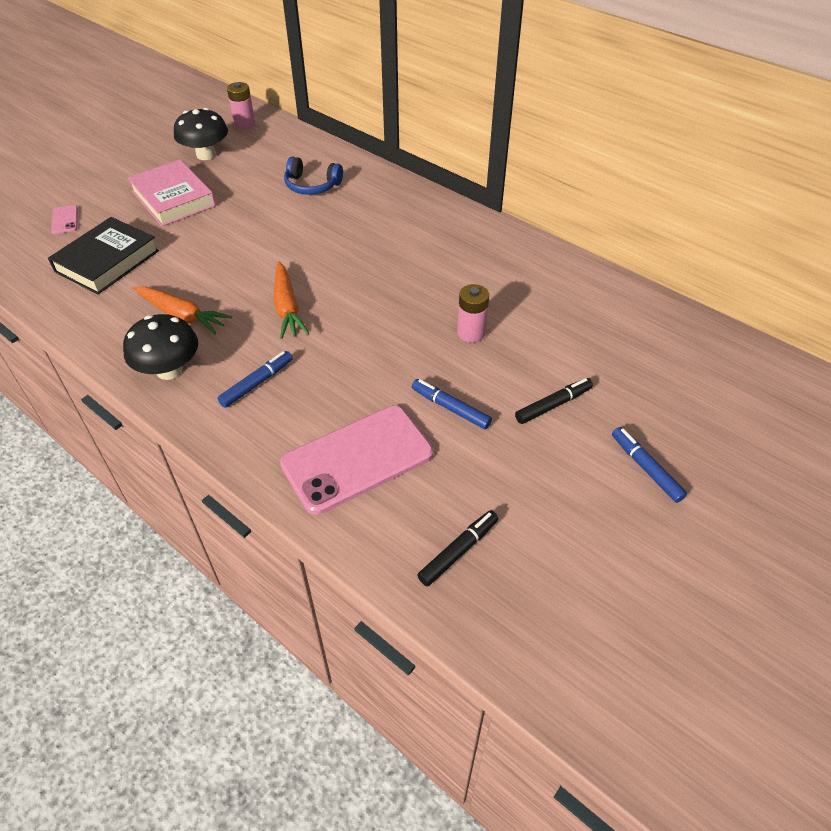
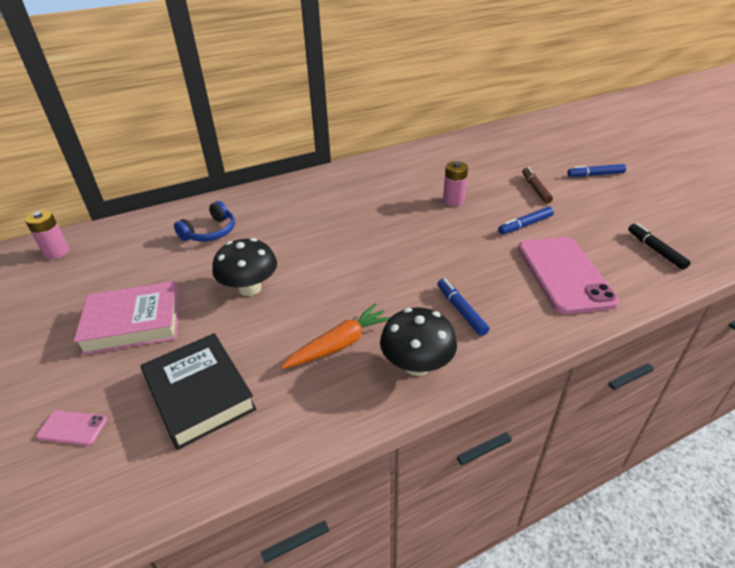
camera: 65 degrees left, 10 degrees down
black mushroom [174,108,228,160] -> black mushroom moved to [212,238,277,296]
orange carrot [274,261,309,339] -> none
black marker [515,378,593,424] -> brown marker [522,167,553,204]

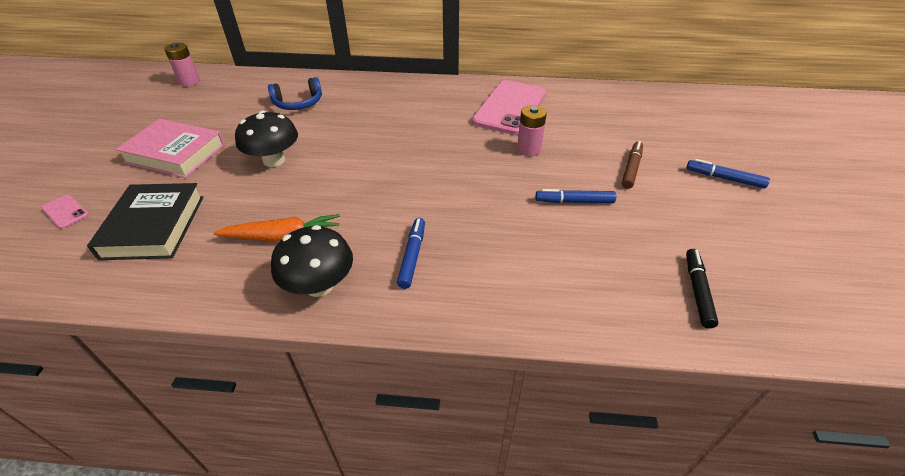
camera: 30 degrees right, 5 degrees up
pink phone [518,237,619,314] -> pink phone moved to [472,80,546,135]

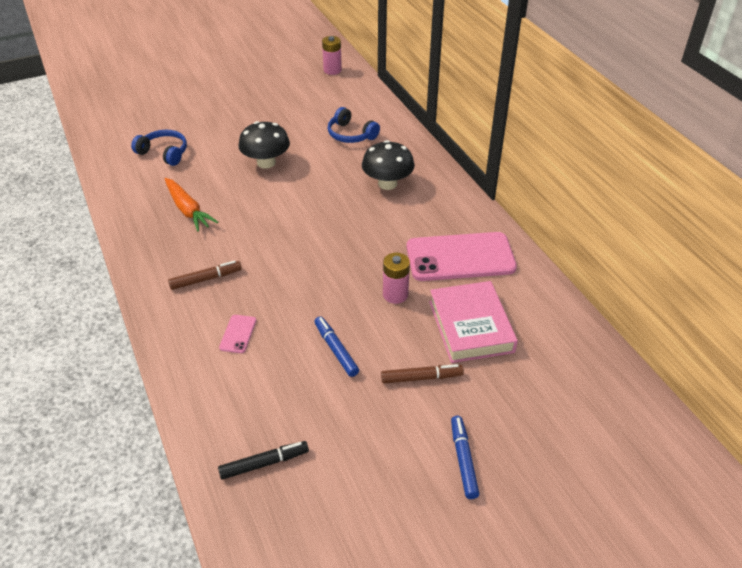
camera: 60 degrees right, 0 degrees up
pink phone [42,195,89,229] -> pink phone moved to [219,315,257,353]
black book [87,183,204,260] -> blue headphones [131,130,187,166]
pink book [115,119,225,178] -> pink book moved to [429,281,518,363]
black mushroom [271,225,353,297] -> black mushroom moved to [362,140,415,190]
blue marker [397,218,425,289] -> brown marker [168,261,242,290]

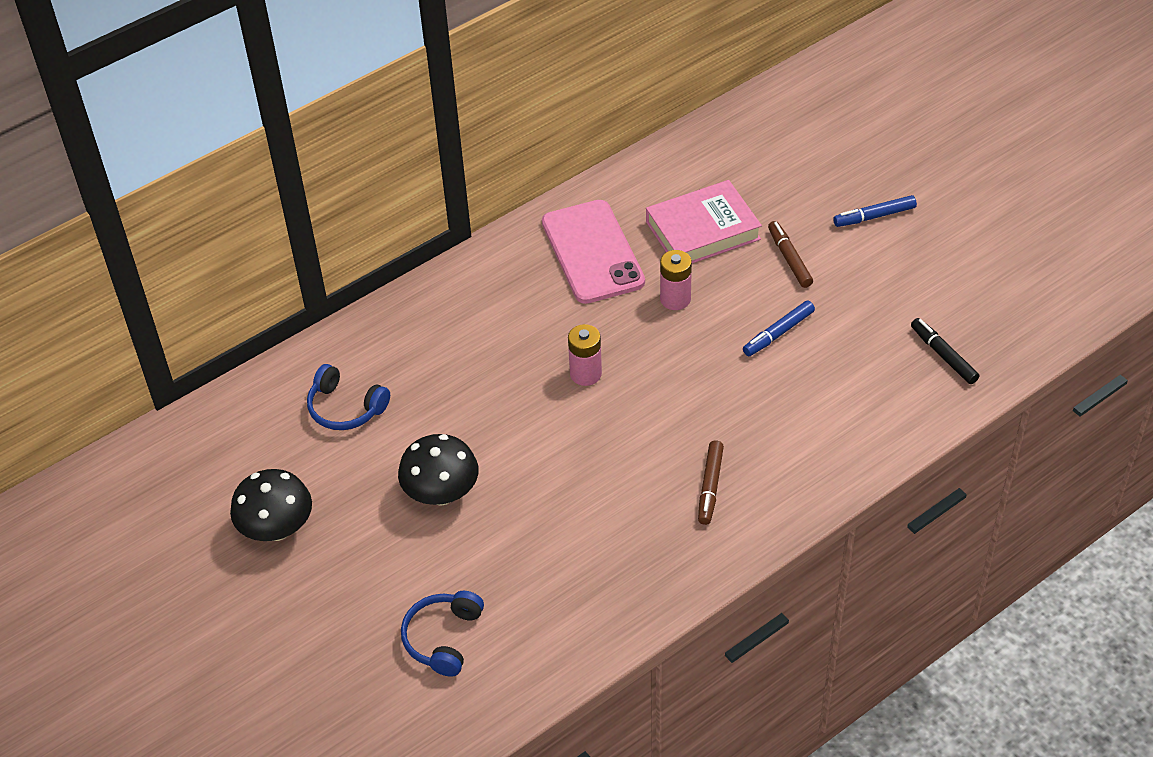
camera: 100 degrees left, 5 degrees up
orange carrot [165,178,218,232] -> none
brown marker [168,261,242,290] -> brown marker turned 135 degrees counterclockwise [698,440,724,525]
pink phone [219,315,257,353] -> none
pink battery [322,36,342,75] -> pink battery moved to [568,324,602,386]
blue headphones [328,107,380,143] -> blue headphones turned 90 degrees clockwise [307,364,390,430]
black mushroom [362,140,415,190] -> black mushroom moved to [230,469,312,541]

